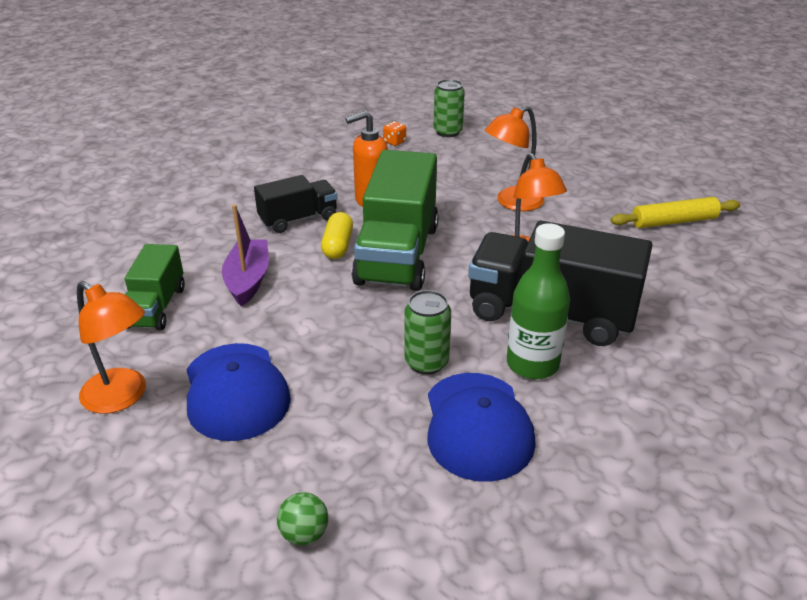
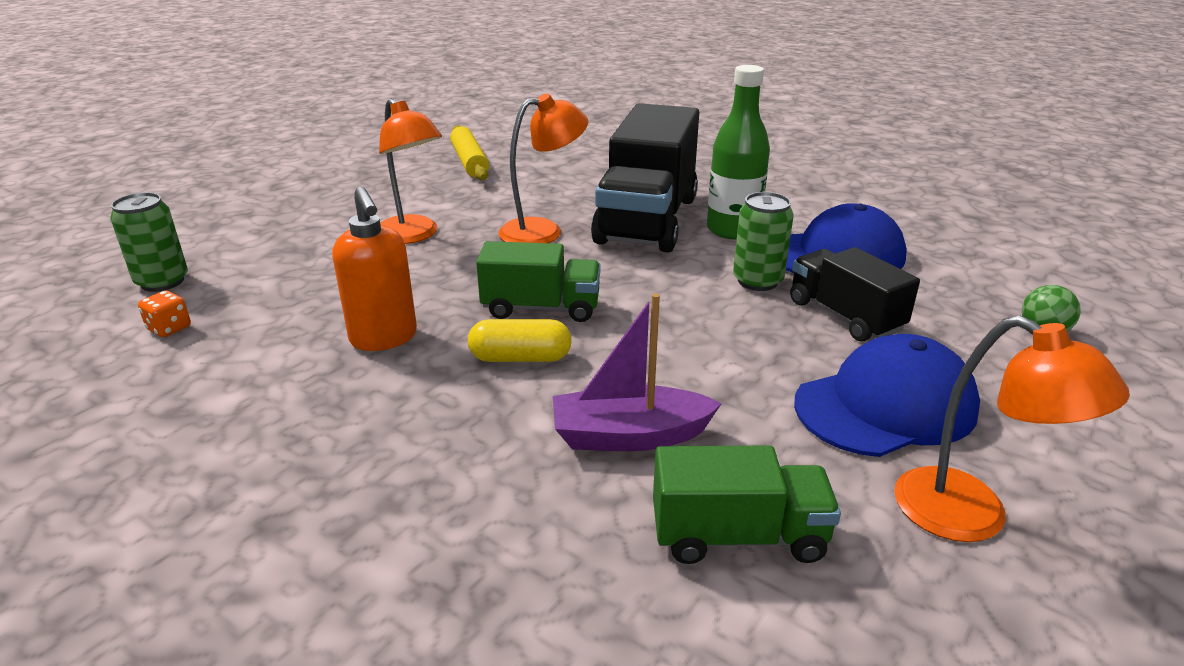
camera: 95 degrees left, 5 degrees down
orange lamp [77,281,146,414] -> orange lamp turned 105 degrees clockwise [894,316,1130,542]
black truck [254,175,337,233] -> black truck moved to [790,247,920,341]
green truck [352,150,439,291] -> green truck [476,241,600,322], size x0.55

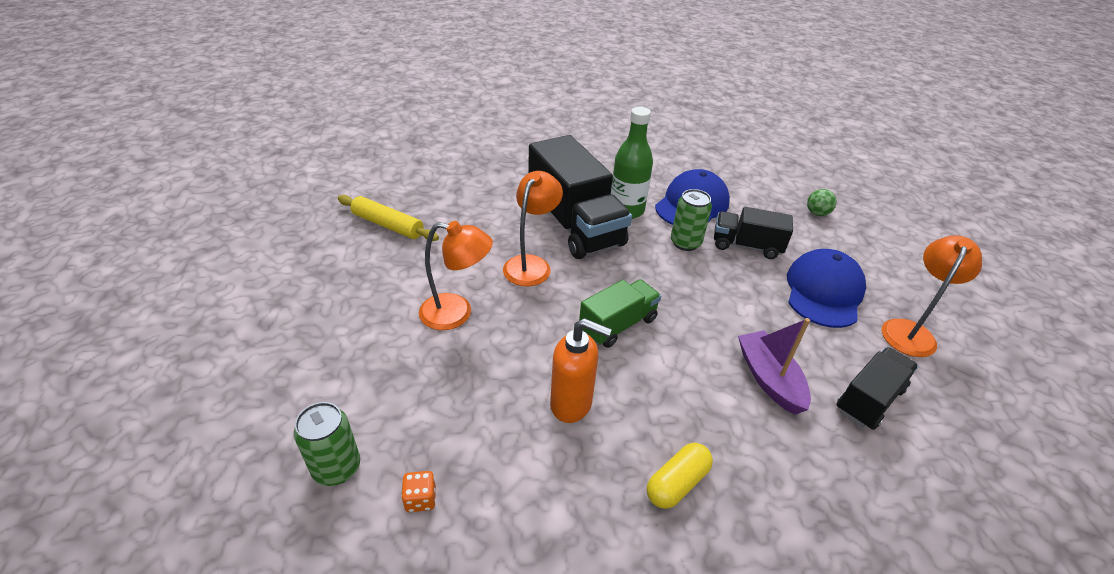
camera: 45 degrees left, 10 degrees up
yellow capsule [468,319,572,362] -> yellow capsule moved to [647,443,713,509]
purple boat [553,293,722,451] -> purple boat turned 120 degrees clockwise [738,318,811,415]
green truck [653,446,841,564] -> black truck [836,347,918,430]
orange lamp [894,316,1130,542] -> orange lamp turned 60 degrees counterclockwise [882,235,982,357]

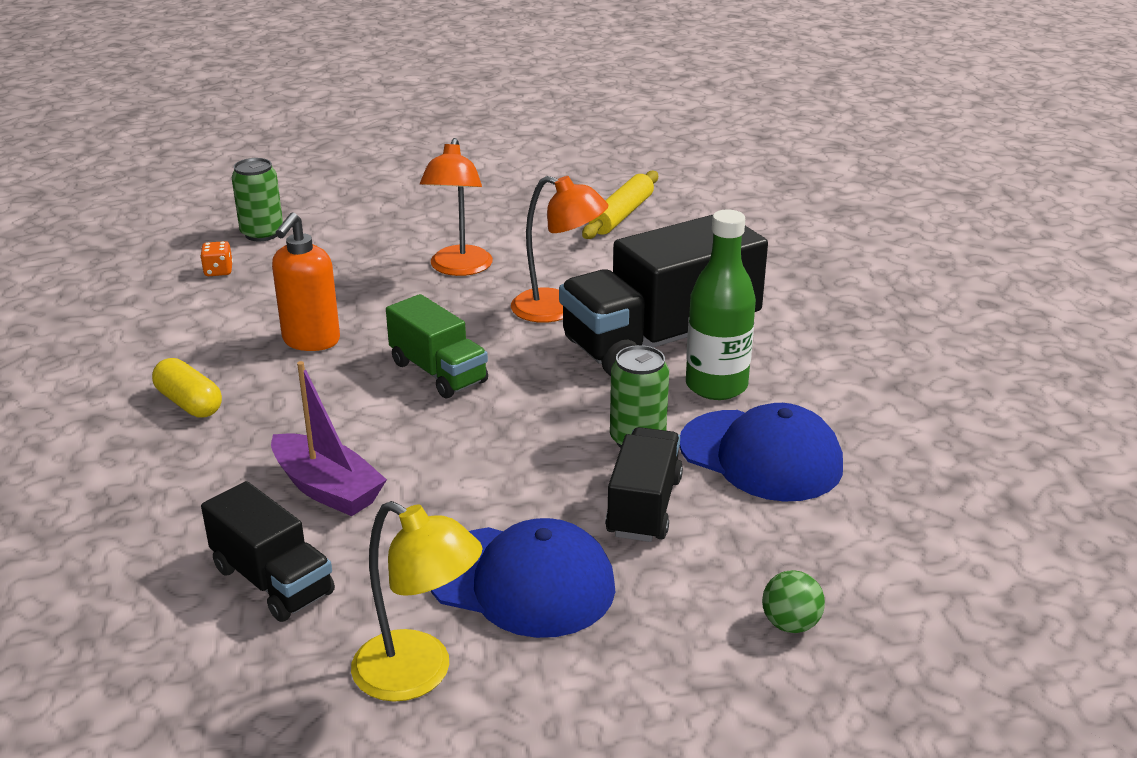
camera: 90 degrees right, 10 degrees down
purple boat [738,318,811,415] -> purple boat turned 60 degrees clockwise [271,361,387,516]
orange lamp [882,235,982,357] -> yellow lamp [351,501,483,702]

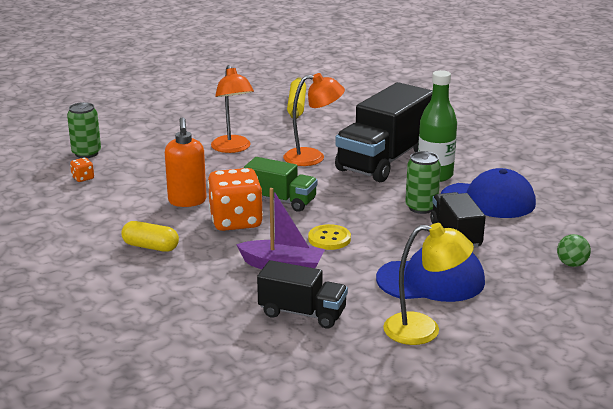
camera: 25 degrees left, 5 degrees down
none -> orange dice [208,168,263,231]
none -> yellow button [308,224,351,250]

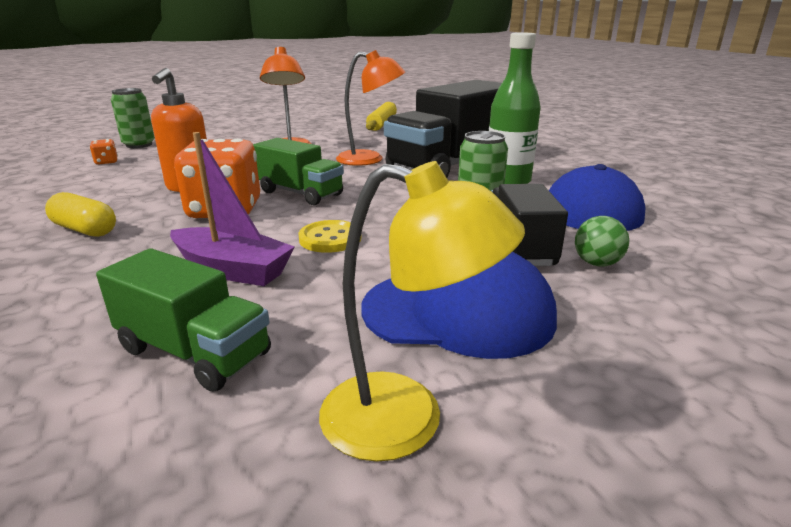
camera: 10 degrees right, 0 degrees up
black truck [257,260,348,329] -> green truck [96,248,271,392]
green ball [557,234,591,267] -> green ball moved to [575,216,629,266]

